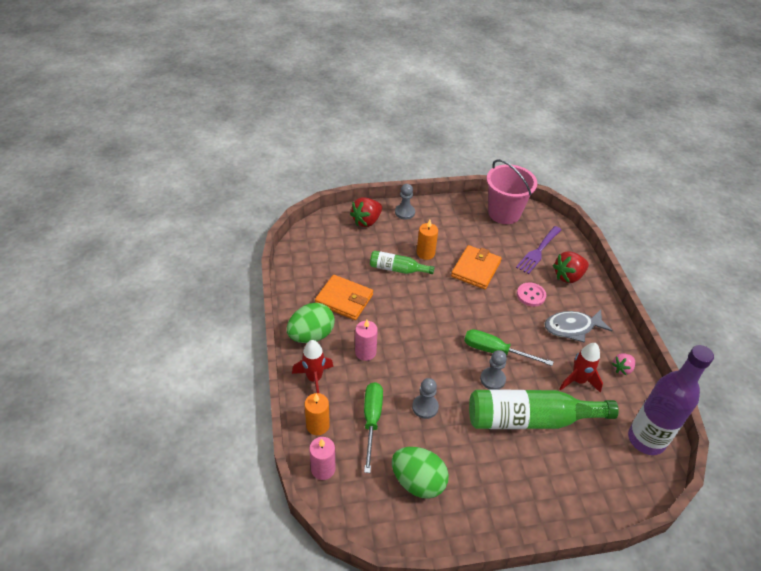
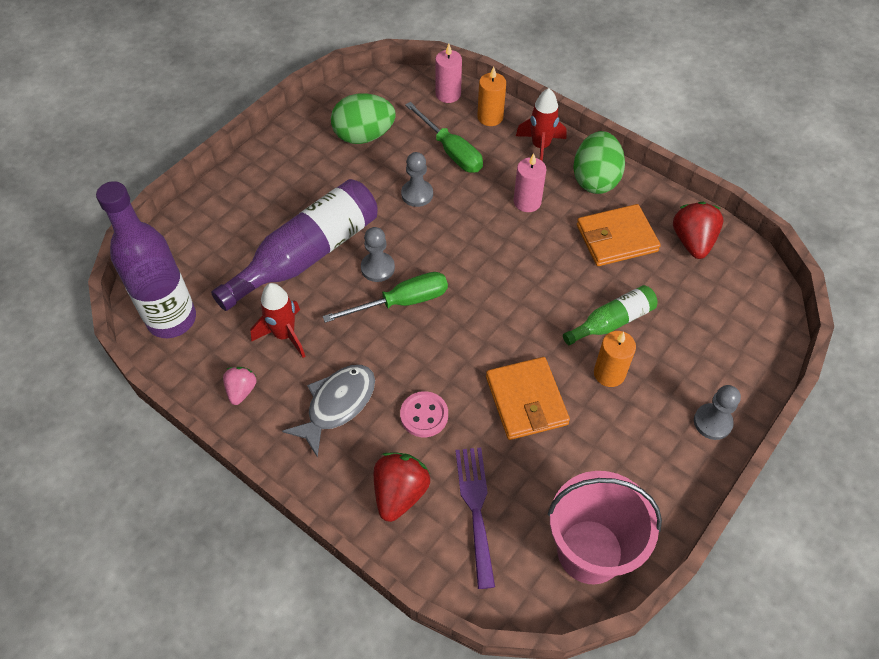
camera: 140 degrees right, 10 degrees up
red strawberry [350,197,382,227] -> red strawberry moved to [673,202,723,259]
green bottle [469,390,619,429] -> purple bottle [211,179,378,311]

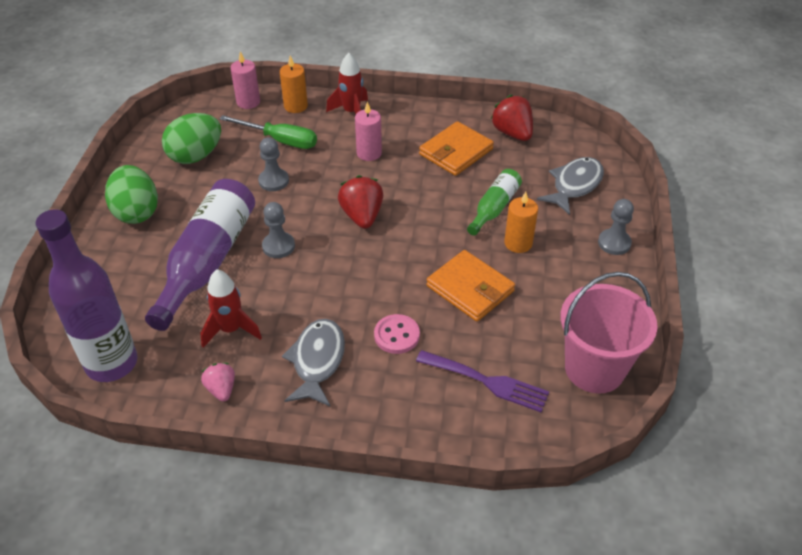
camera: 30 degrees left, 10 degrees down
green screwdriver [323,272,448,323] -> none
red strawberry [374,453,430,522] -> red strawberry moved to [338,175,383,229]
purple fork [455,448,495,589] -> purple fork turned 150 degrees clockwise [416,350,549,412]
green egg [573,131,625,194] -> green egg moved to [105,165,158,224]
none -> grey fish [537,157,604,215]

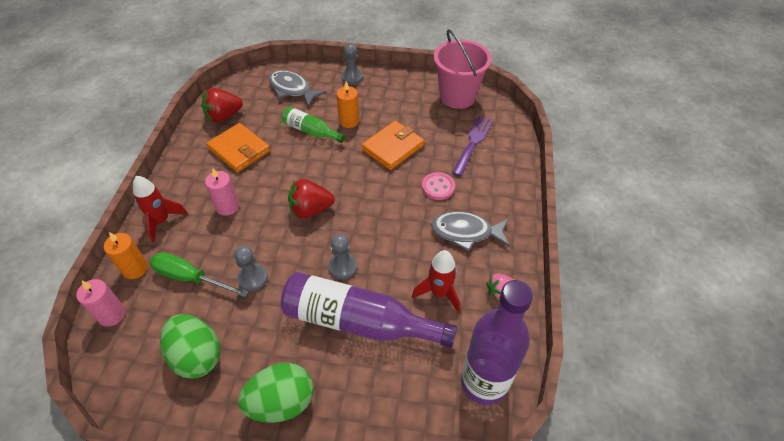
camera: 90 degrees left, 5 degrees up
green screwdriver [219,115,317,149] -> green screwdriver turned 90 degrees counterclockwise [150,252,249,297]

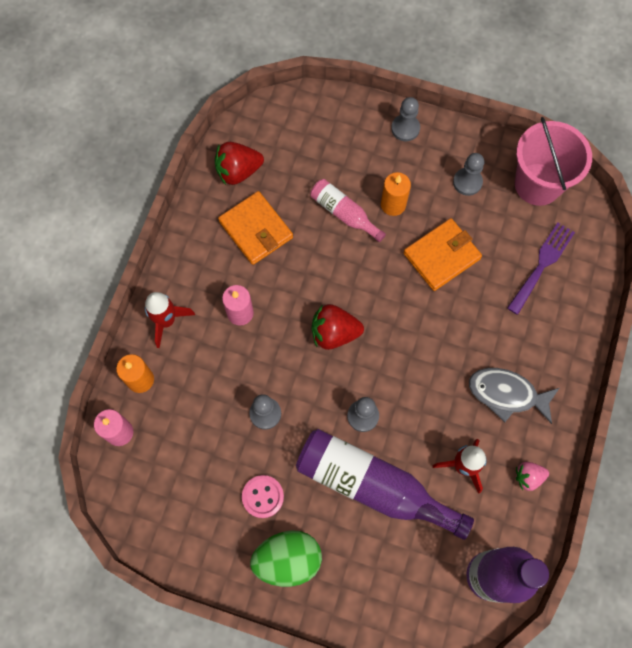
camera: 10 degrees right, 20 degrees up
green screwdriver [150,252,249,297] -> none
green egg [160,314,220,379] -> none
grey fish [269,70,326,107] -> none
green bottle [281,106,345,143] -> pink bottle [310,179,386,242]
pink button [422,172,455,200] -> pink button moved to [242,475,284,518]
none -> grey pawn [453,153,484,196]

